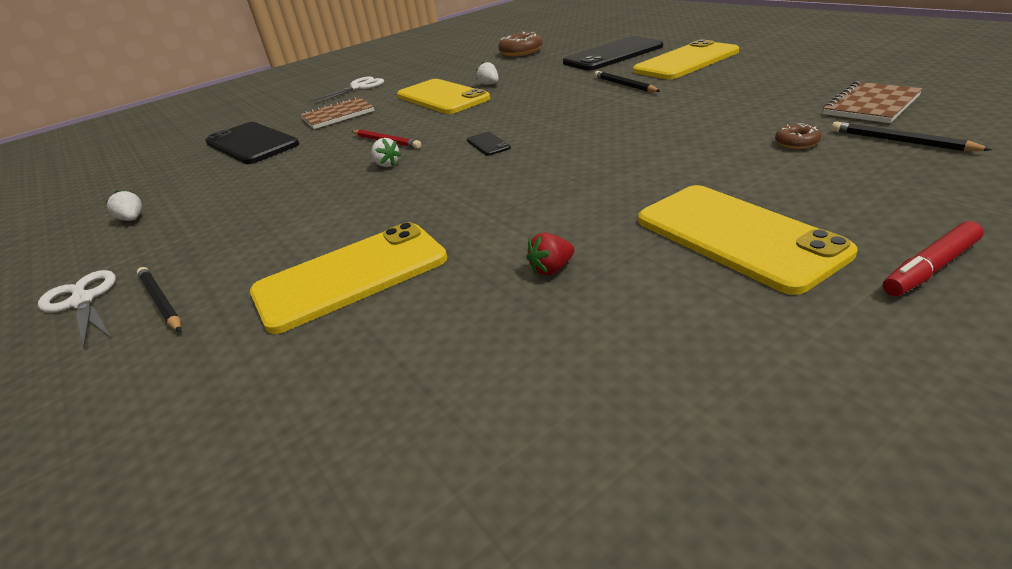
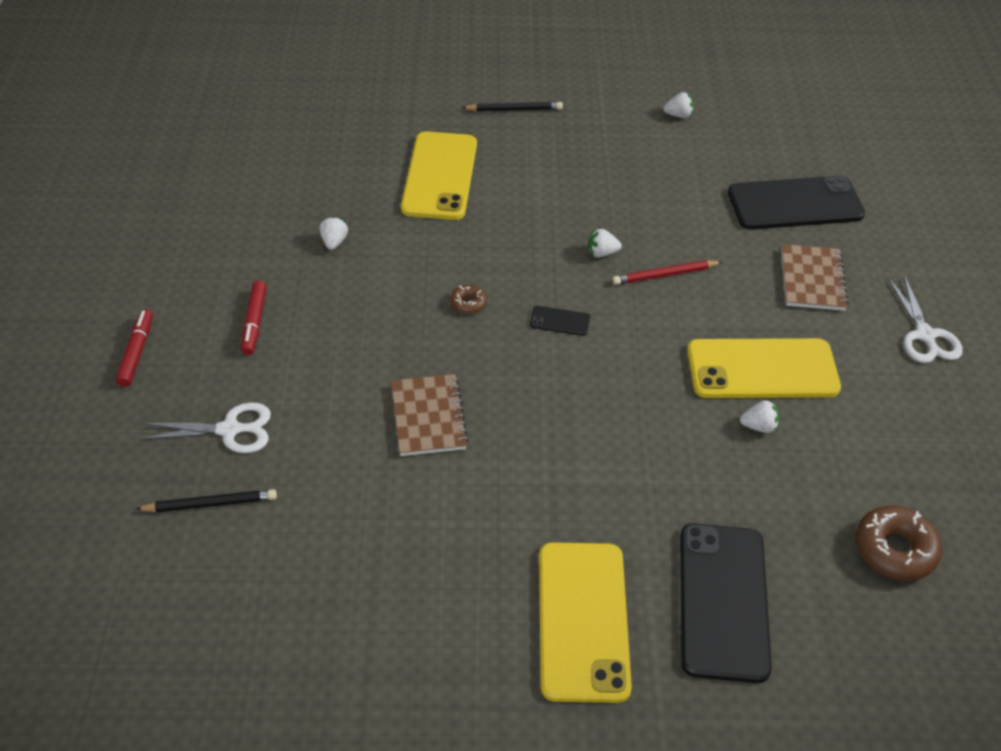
camera: 120 degrees right, 15 degrees up
white scissors [38,270,116,349] -> white scissors moved to [139,402,271,453]
red strawberry [526,232,574,275] -> white strawberry [320,216,348,250]
black pencil [594,71,660,92] -> none
yellow phone [638,185,857,295] -> red marker [241,281,267,355]
brown donut [775,124,821,149] -> brown donut moved to [450,284,487,314]
brown notebook [823,81,923,123] -> brown notebook moved to [391,374,469,456]

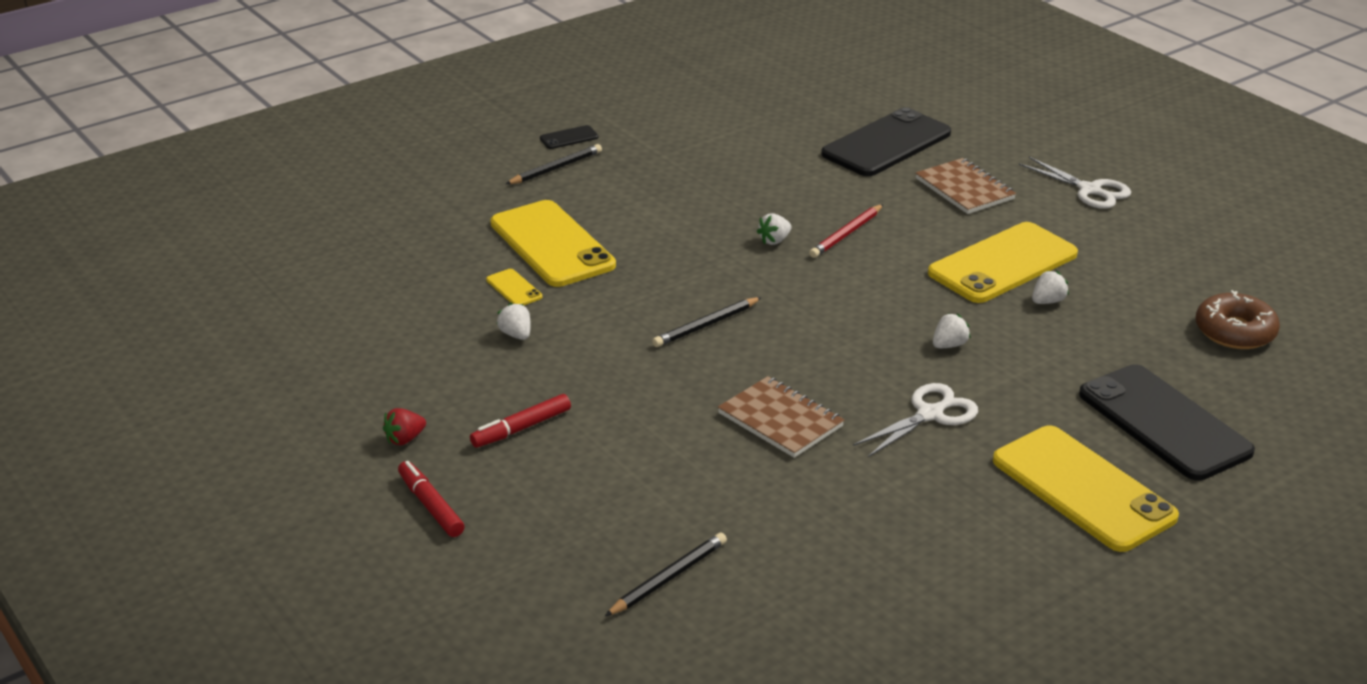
camera: 35 degrees left, 15 degrees down
white scissors [139,402,271,453] -> white scissors moved to [853,383,978,457]
red marker [241,281,267,355] -> red marker turned 90 degrees clockwise [470,394,571,447]
brown donut [450,284,487,314] -> black pencil [652,297,762,347]
black phone [530,306,590,336] -> black phone moved to [540,125,598,149]
white strawberry [664,92,694,118] -> white strawberry moved to [933,313,971,348]
none -> red strawberry [383,408,426,445]
none -> yellow phone [486,269,542,306]

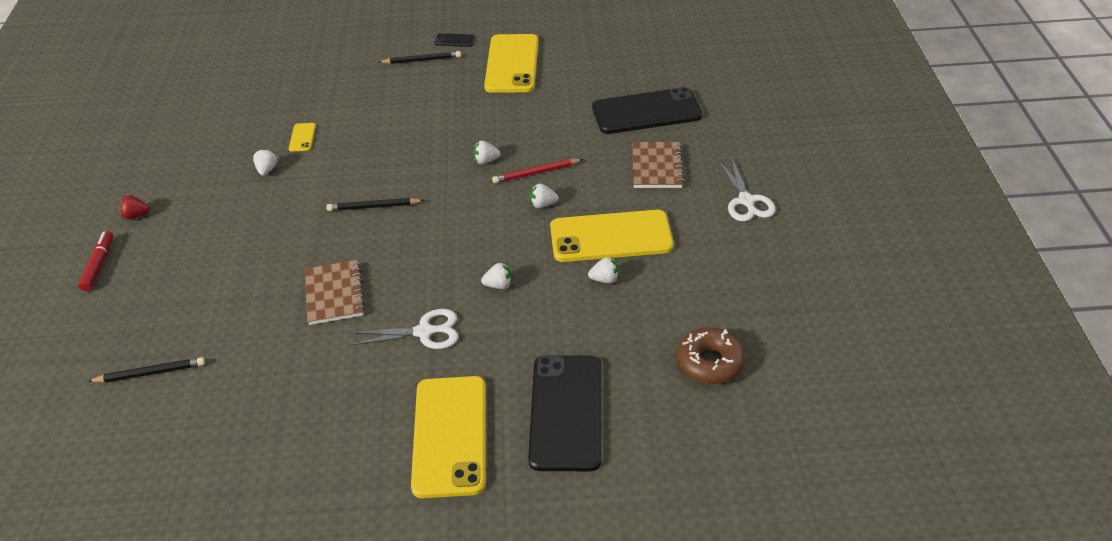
camera: 35 degrees right, 10 degrees up
red marker [470,394,571,447] -> none
yellow phone [490,200,616,287] -> yellow phone moved to [484,34,538,93]
none -> white strawberry [530,184,559,208]

